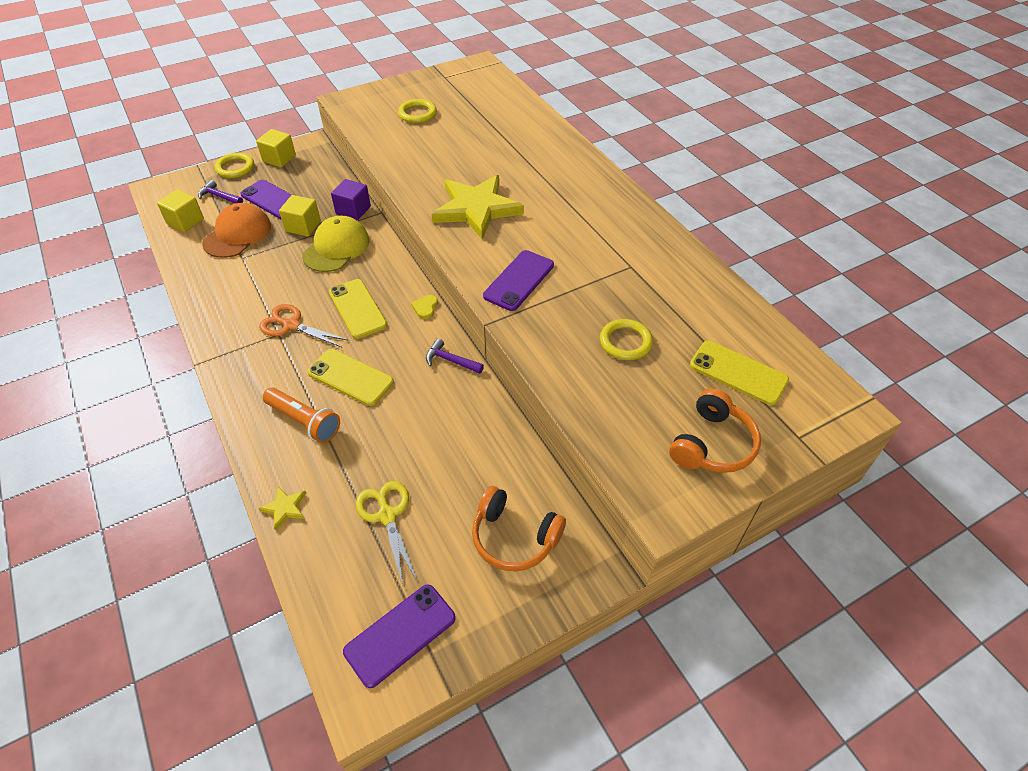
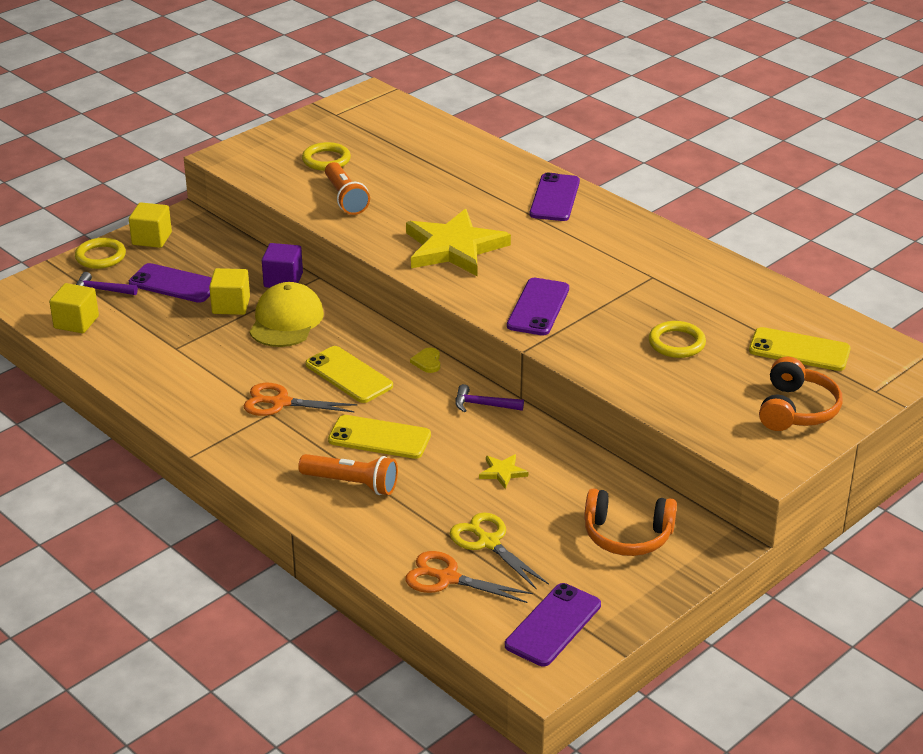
camera: 15 degrees left, 15 degrees down
orange cap [202,203,271,258] -> none
yellow star [258,486,306,531] -> yellow star moved to [479,454,528,489]
none -> orange flashlight [325,162,370,215]
none -> orange scissors [405,551,533,603]
none -> purple phone [530,173,580,221]

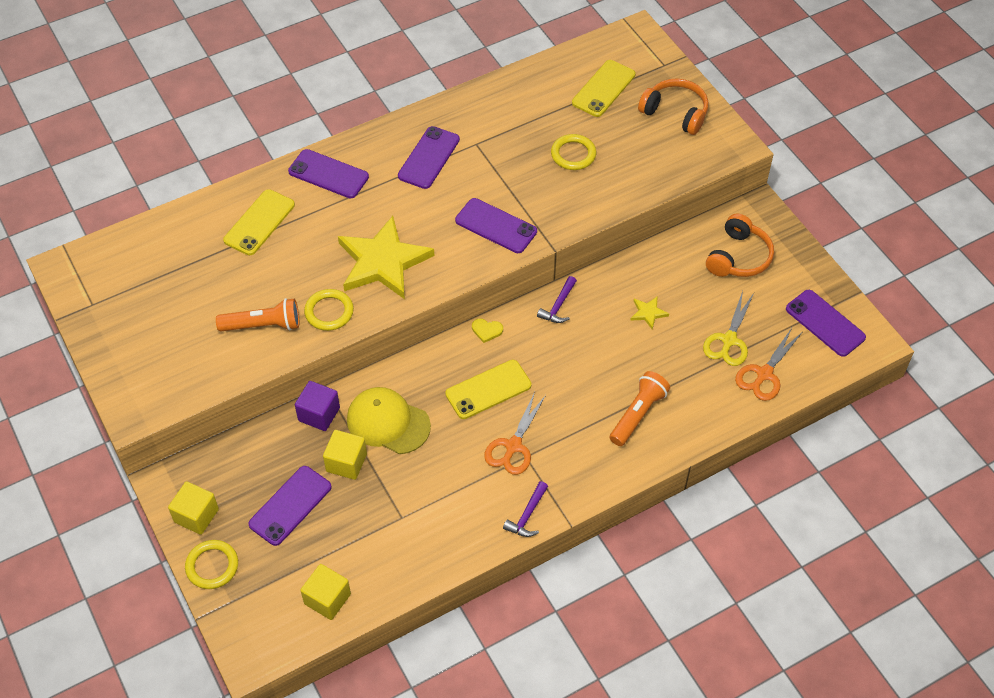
camera: 75 degrees left, 20 degrees up
purple hammer [76,272,138,295] -> purple hammer moved to [503,481,548,537]
yellow ring [302,142,351,171] -> yellow ring moved to [304,289,354,331]
yellow phone [328,415,431,459] -> yellow phone moved to [223,189,295,255]
yellow scissors [450,512,549,590] -> yellow scissors turned 45 degrees counterclockwise [703,291,754,366]
none -> purple phone [398,126,460,189]

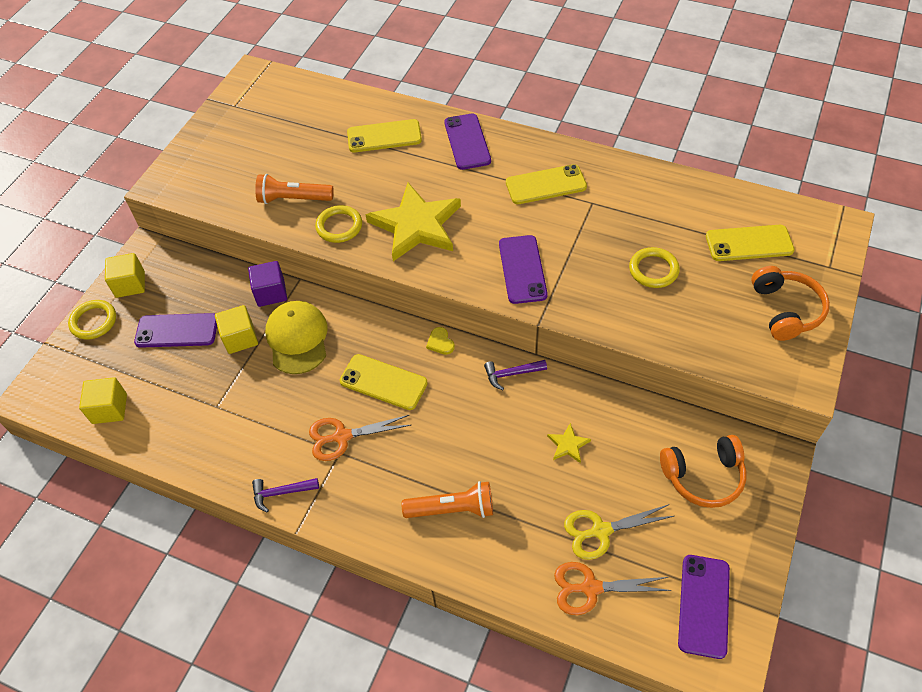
camera: 55 degrees right, 0 degrees up
orange flashlight [216,298,299,331] -> orange flashlight turned 135 degrees clockwise [255,174,334,204]
purple phone [398,126,460,189] -> yellow phone [506,164,587,204]

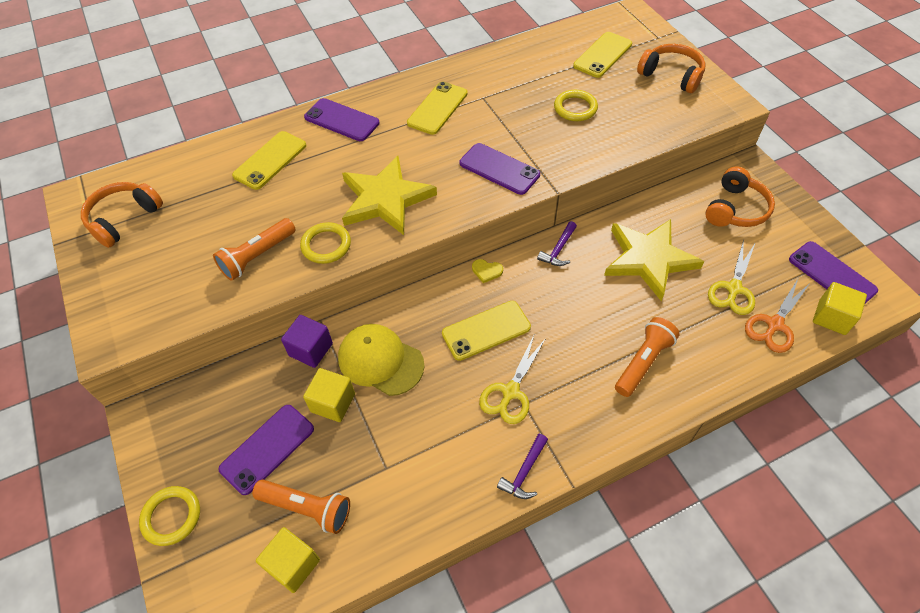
camera: 50 degrees left, 0 degrees up
yellow cube [105,253,145,298] -> yellow cube moved to [813,282,867,335]
orange scissors [309,415,411,461] -> yellow scissors [479,335,546,424]
yellow star [547,423,591,463] -> yellow star [604,219,704,301], size x2.47
none -> orange headphones [81,182,163,248]
none -> orange flashlight [252,480,350,534]

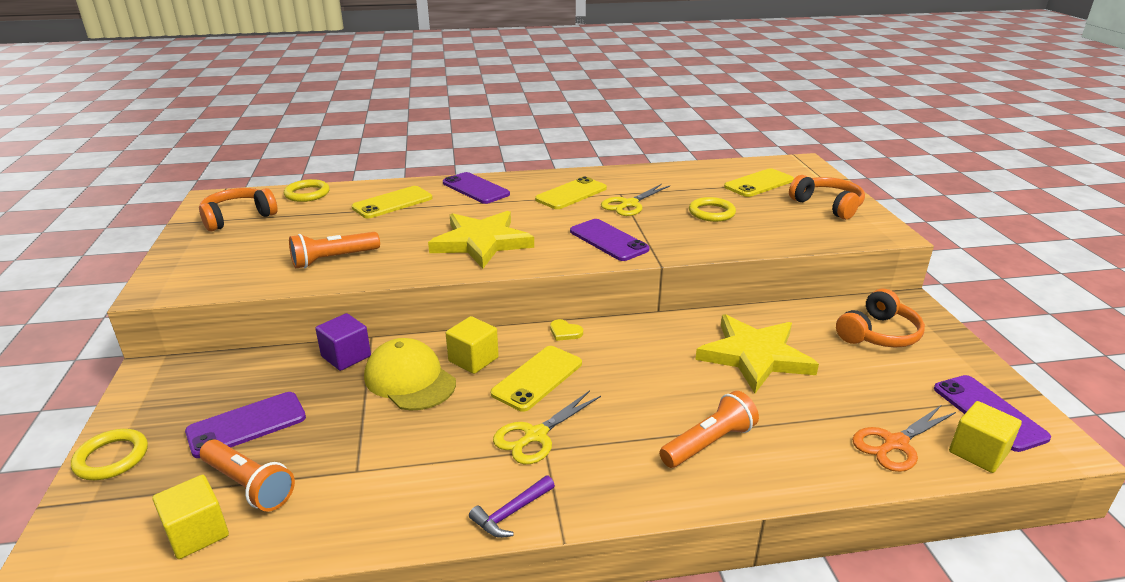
camera: 15 degrees right, 25 degrees down
yellow ring [300,222,351,264] -> yellow ring moved to [284,179,330,202]
yellow cube [303,368,355,422] -> yellow cube moved to [446,316,499,374]
yellow phone [442,301,531,361] -> yellow phone turned 45 degrees counterclockwise [491,346,582,412]
purple hammer [537,221,577,266] -> none
yellow scissors [708,240,756,315] -> yellow scissors moved to [601,184,670,216]

